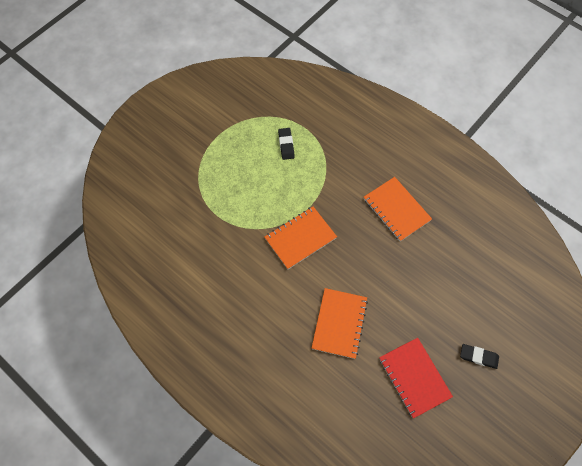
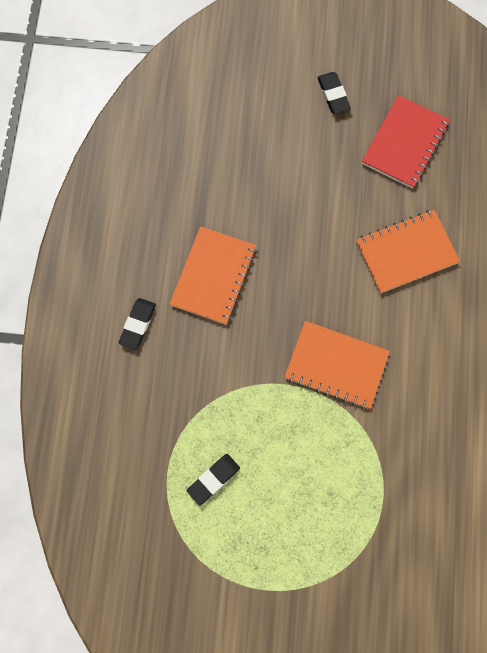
camera: 125 degrees left, 10 degrees up
none -> black eraser [119,298,156,350]

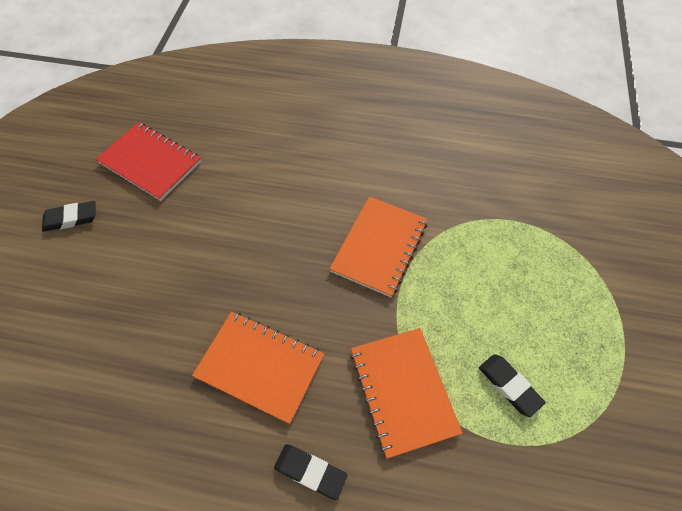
camera: 85 degrees left, 15 degrees down
orange notebook [356,210,460,294] -> orange notebook moved to [351,328,463,459]

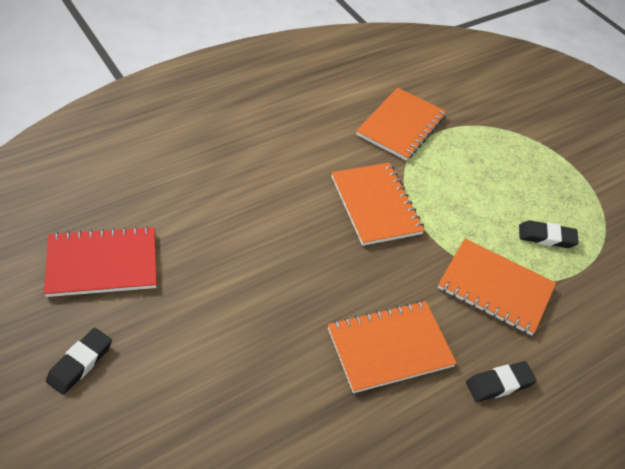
camera: 50 degrees left, 10 degrees down
none -> orange notebook [356,88,447,161]

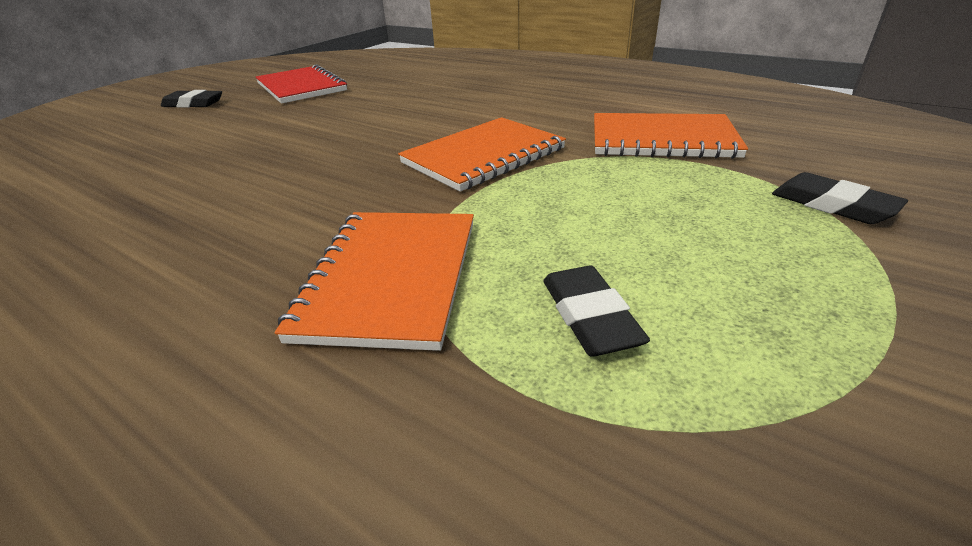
camera: 75 degrees right, 15 degrees down
orange notebook [328,301,457,393] -> none
black eraser [466,361,537,402] -> black eraser moved to [772,172,908,224]

